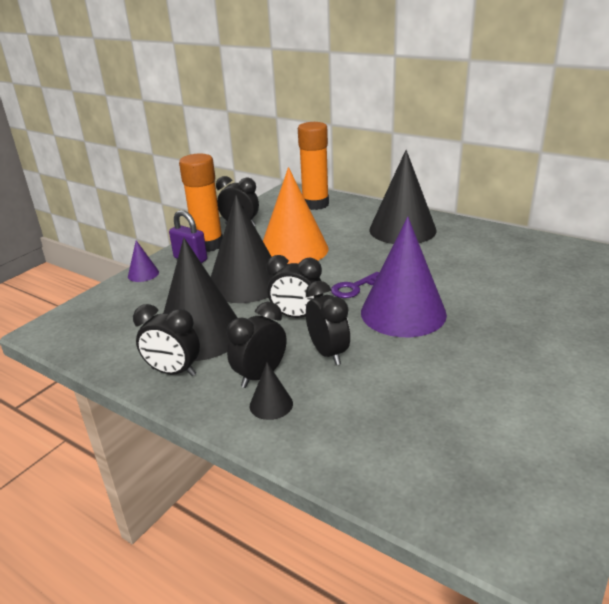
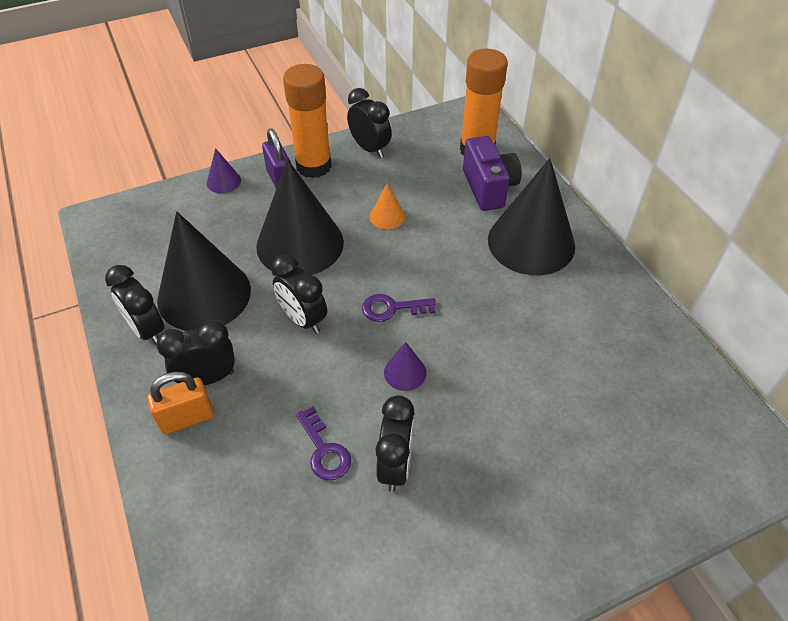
camera: 30 degrees right, 20 degrees up
black cone [250,362,293,420] -> orange padlock [147,372,214,434]
orange cone [263,167,328,264] -> orange cone [370,184,405,229], size x0.42
black clock [306,281,350,365] -> black clock moved to [376,395,415,492]
purple cone [361,217,447,337] -> purple cone [384,342,426,391], size x0.42
none -> purple key [296,406,351,480]
none -> purple camera [463,136,522,211]

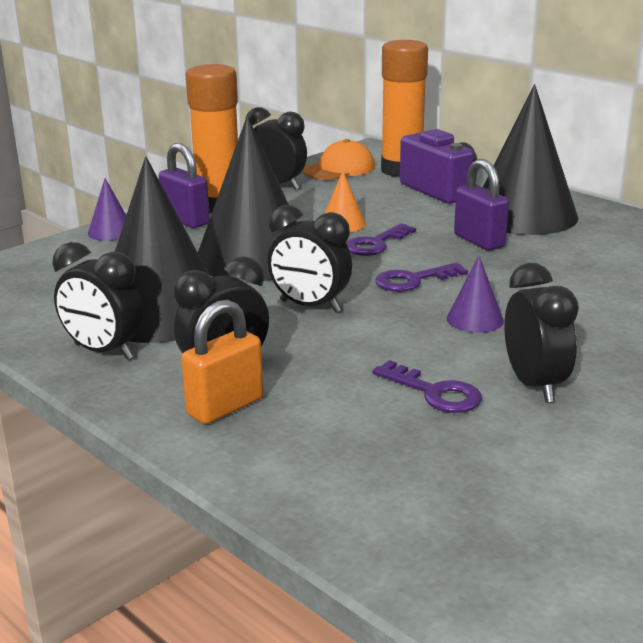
camera: 20 degrees left, 25 degrees down
none -> orange cap [303,139,375,180]
none -> purple key [346,223,416,256]
none -> purple padlock [454,159,509,250]

